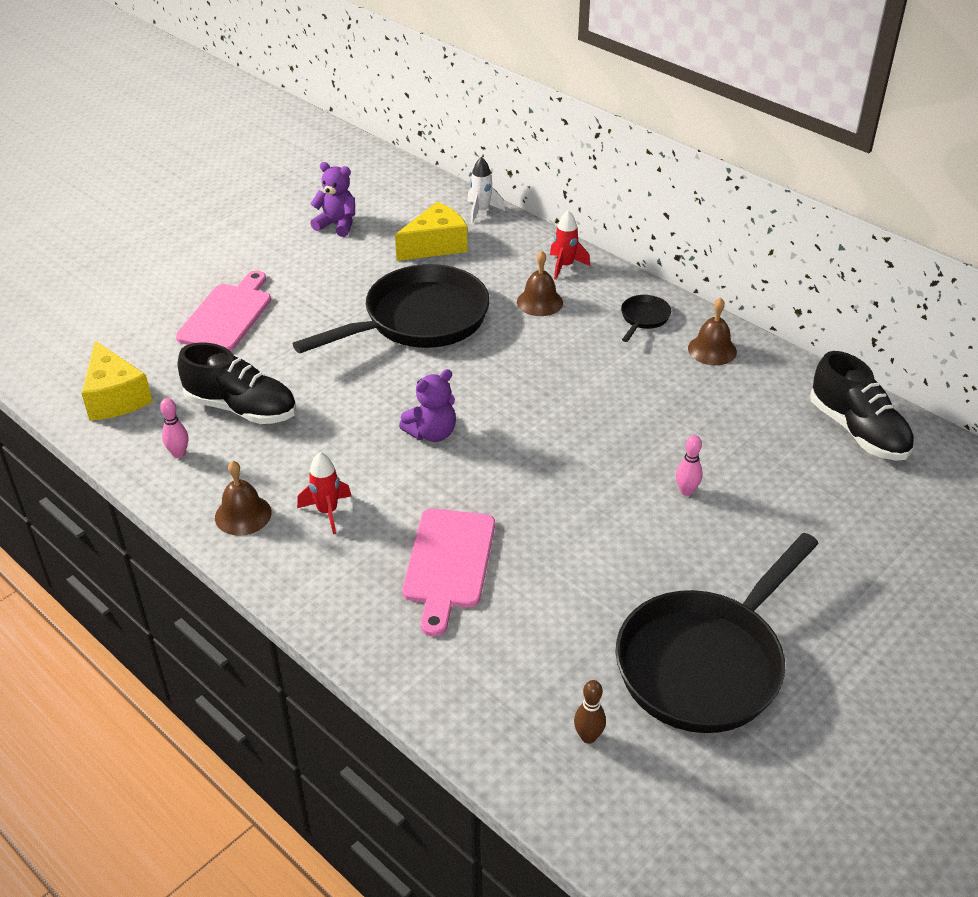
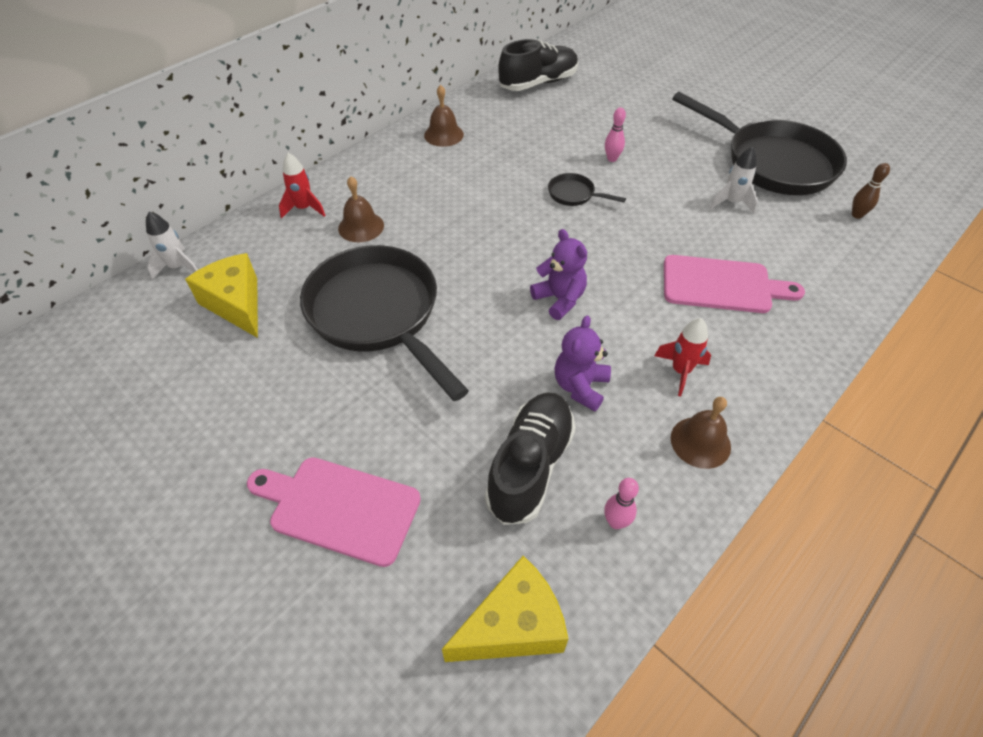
camera: 90 degrees left, 10 degrees up
purple teddy bear [310,162,355,237] -> purple teddy bear moved to [554,316,611,412]
black pan [621,295,671,342] -> black pan moved to [548,173,626,206]
none -> white rocket [710,147,758,214]

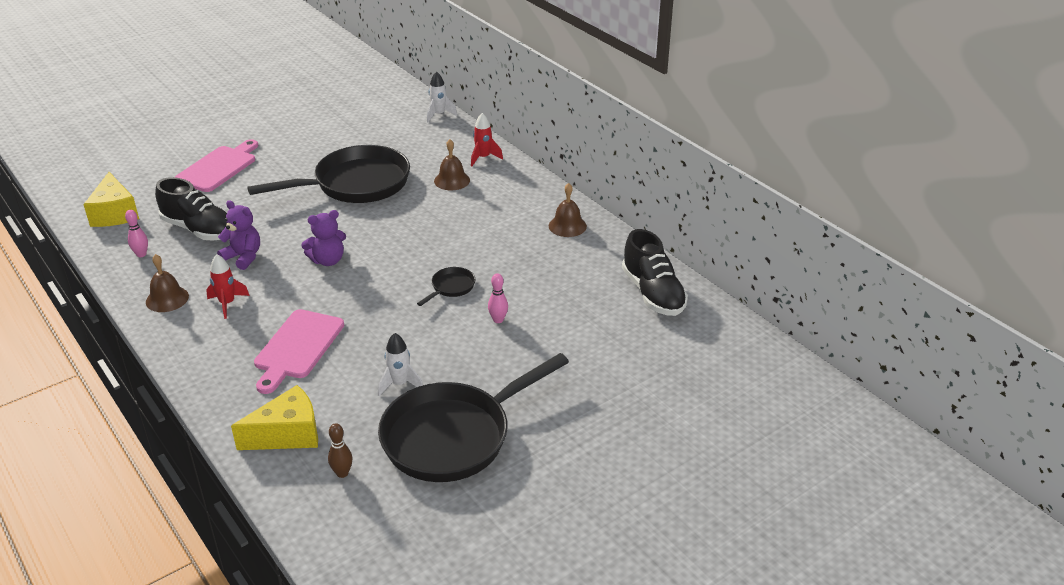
camera: 100 degrees right, 15 degrees down
yellow cheese [185,253,258,338] -> yellow cheese moved to [231,385,318,450]

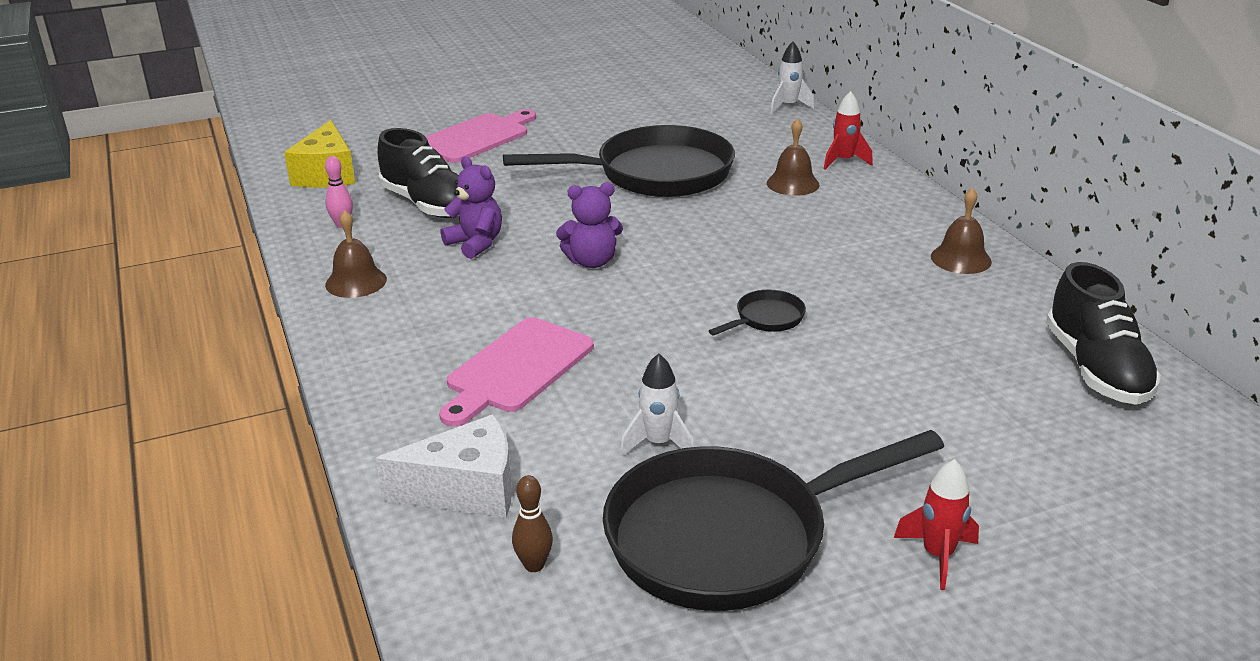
camera: 15 degrees right, 5 degrees down
red rocket [206,254,250,319] -> red rocket moved to [894,459,979,590]
yellow cheese [231,385,318,450] -> white cheese [375,414,512,518]
pink bowling pin [488,273,508,323] -> none

